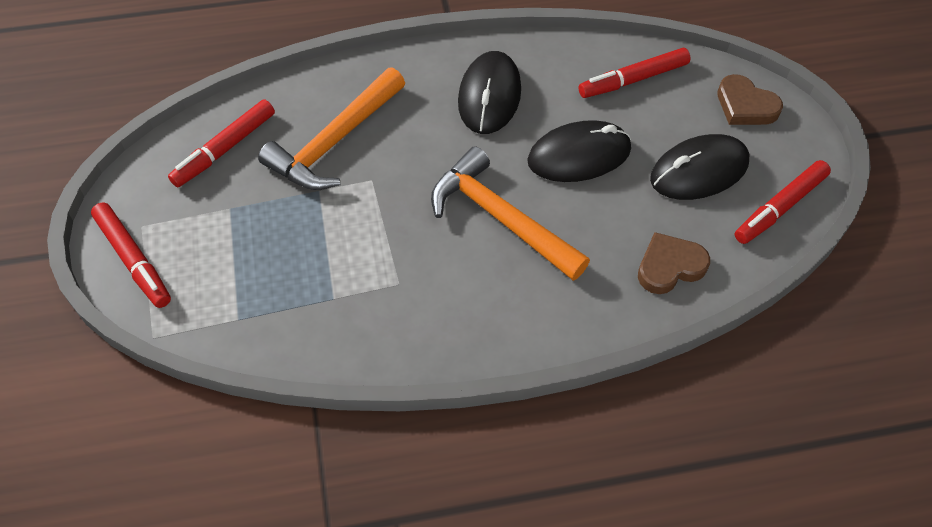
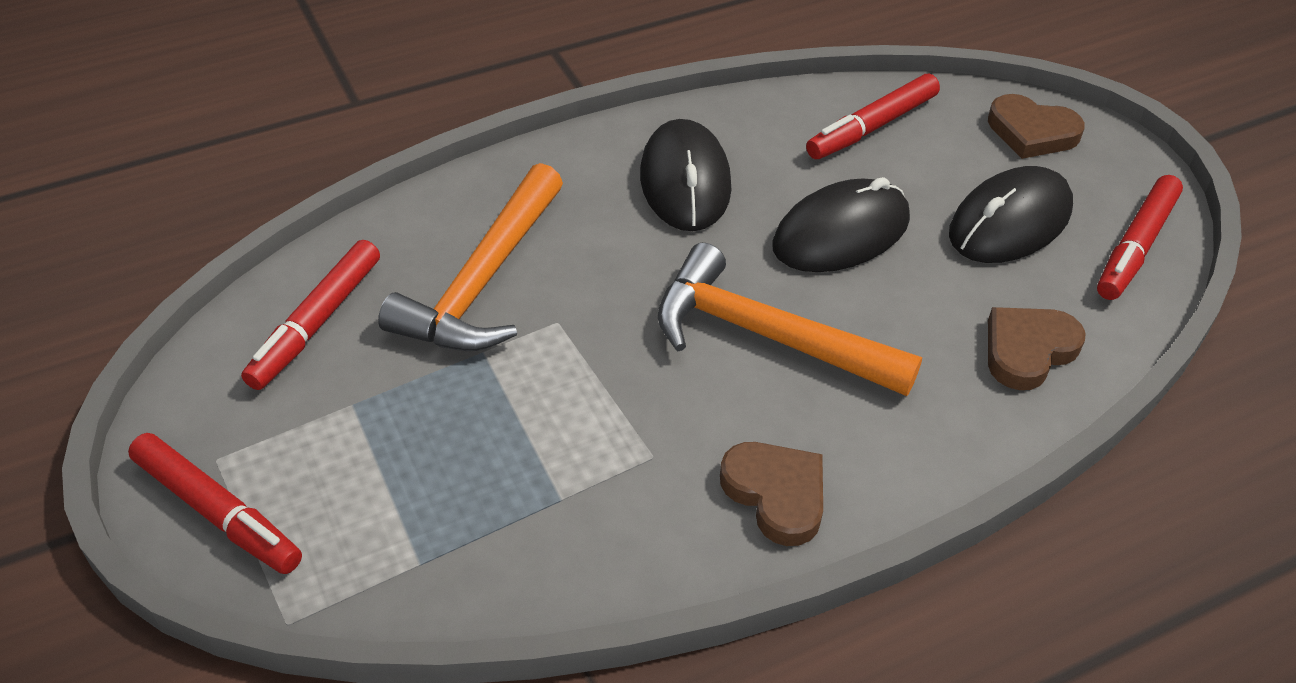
camera: 15 degrees left, 10 degrees down
none -> brown heart [720,442,823,546]

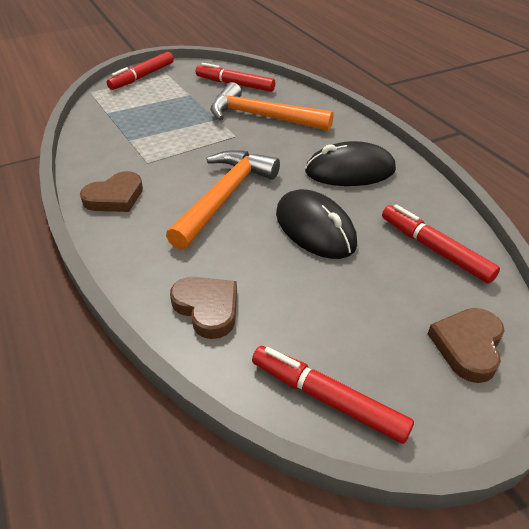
camera: 90 degrees right, 5 degrees down
black mouse [949,166,1073,263] -> none

